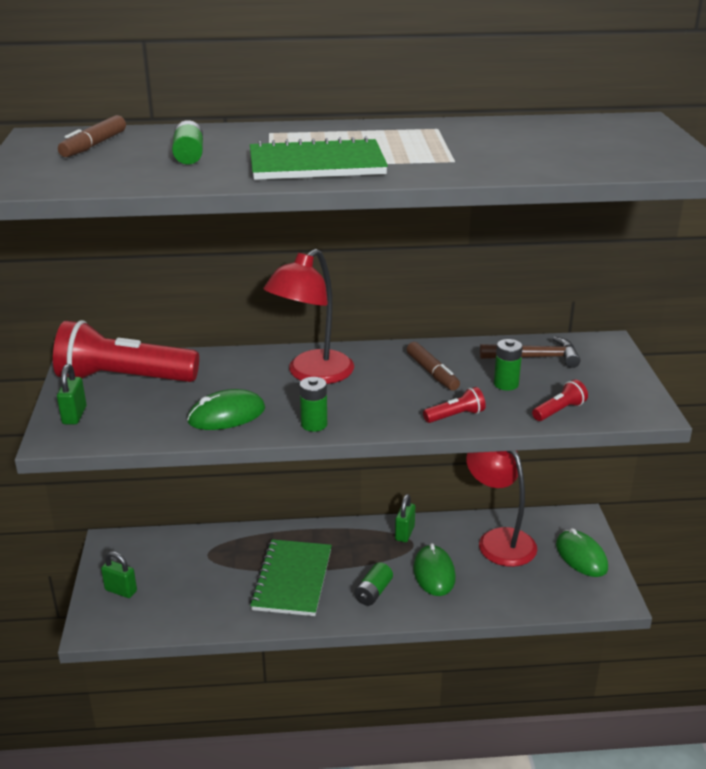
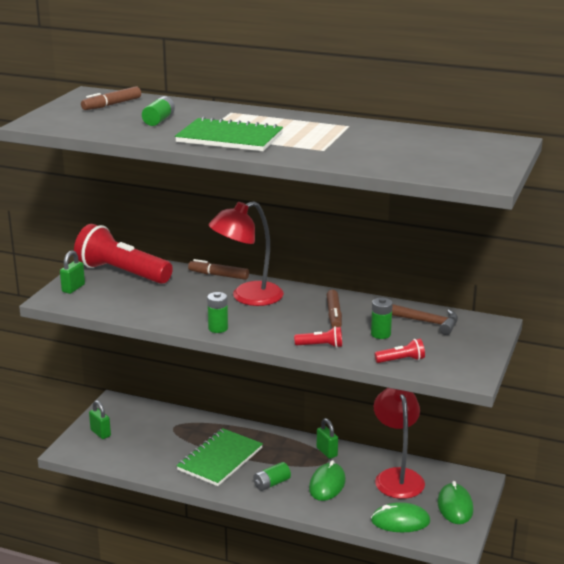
camera: 25 degrees right, 5 degrees down
green mouse [187,389,265,430] -> green mouse moved to [371,502,430,532]
green padlock [395,494,415,542] -> green padlock turned 75 degrees counterclockwise [316,418,338,459]
none -> brown marker [188,259,249,280]

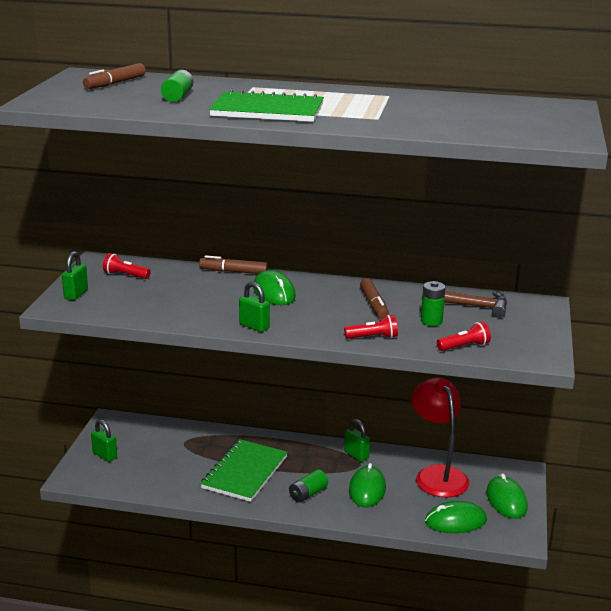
camera: 10 degrees left, 0 degrees up
red flashlight [74,224,173,284] -> red flashlight [103,253,151,279], size x0.42
green battery [207,292,228,333] -> green padlock [239,282,270,332]
red lamp [209,201,284,306] -> green mouse [253,270,296,305]

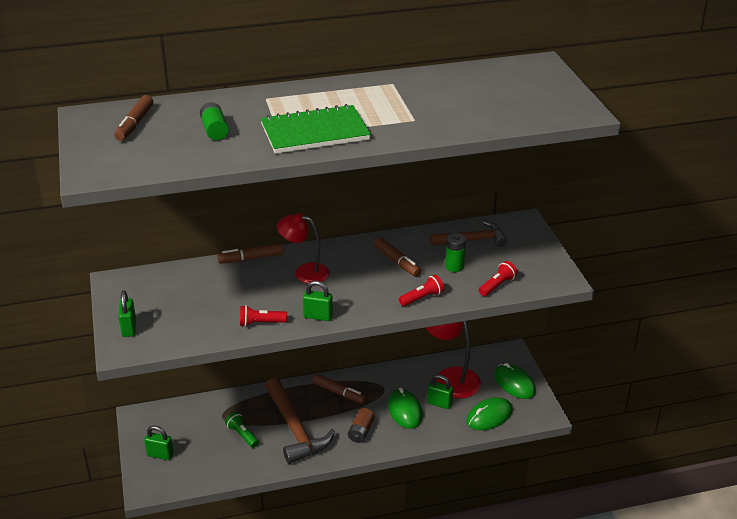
camera: 25 degrees left, 10 degrees up
red flashlight [103,253,151,279] -> red flashlight moved to [240,305,287,327]
green notebook [200,439,288,502] -> brown hammer [265,377,335,464]
green mouse [253,270,296,305] -> red lamp [277,213,330,283]
green battery [289,469,328,503] -> brown battery [348,408,375,443]
green padlock [344,419,370,462] -> green padlock moved to [427,375,453,409]
none -> green flashlight [225,412,259,448]
none -> brown marker [313,374,366,404]

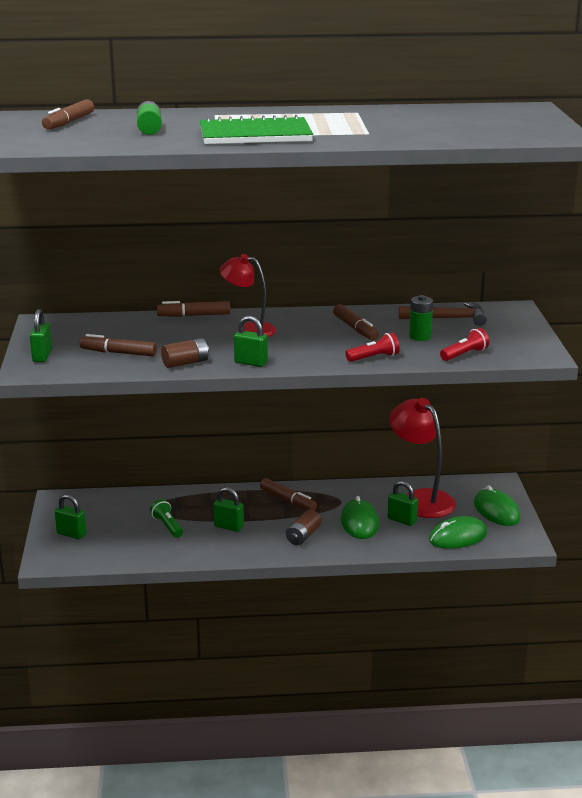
camera: 10 degrees right, 10 degrees down
red flashlight [240,305,287,327] -> brown battery [161,338,209,368]
brown hammer [265,377,335,464] -> green padlock [213,487,244,532]
none -> brown marker [80,334,157,356]

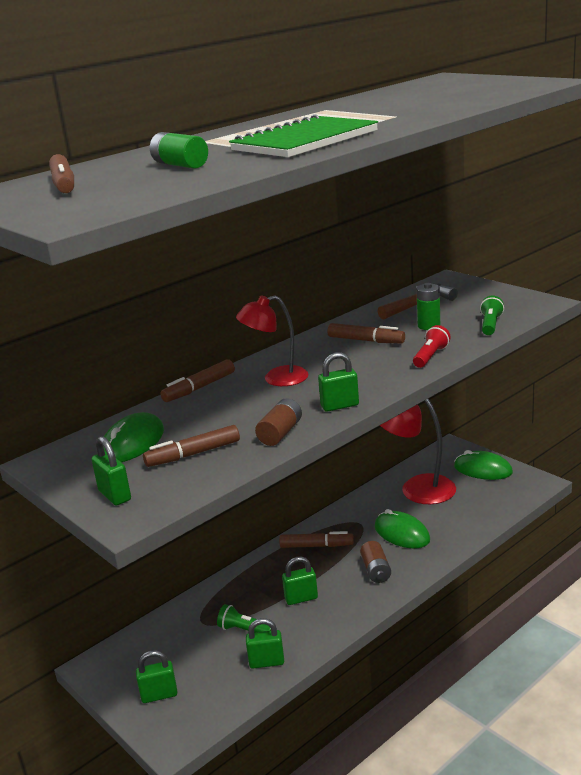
camera: 35 degrees left, 0 degrees up
green padlock [388,481,418,526] -> green padlock moved to [246,618,284,669]
green mouse [429,516,487,549] -> green mouse moved to [104,412,164,462]
red flashlight [440,328,489,361] -> green flashlight [480,295,504,335]

